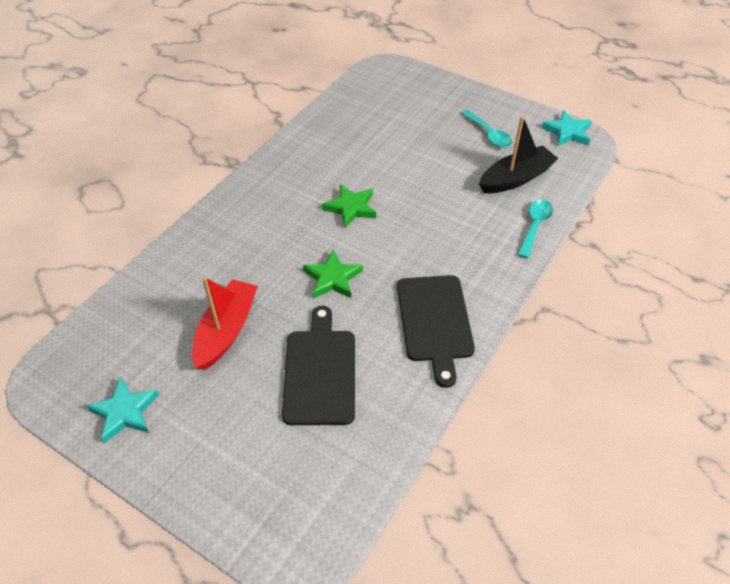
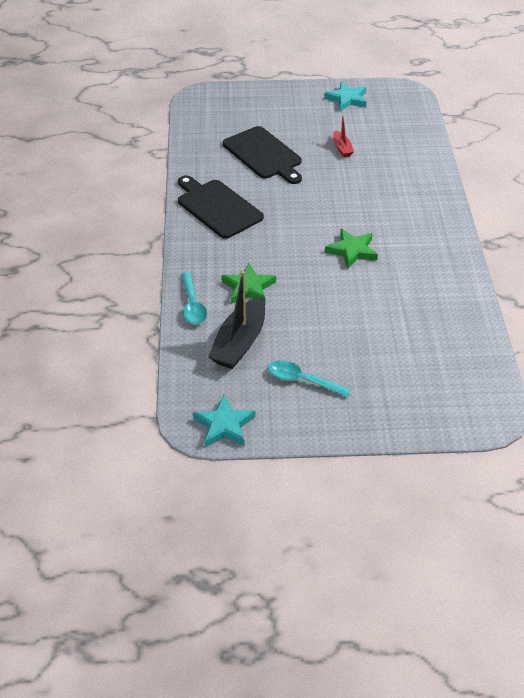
camera: 145 degrees right, 5 degrees down
red boat [192,277,258,370] -> red boat [333,115,354,157], size x0.51
green star [303,250,363,299] -> green star moved to [221,263,276,304]

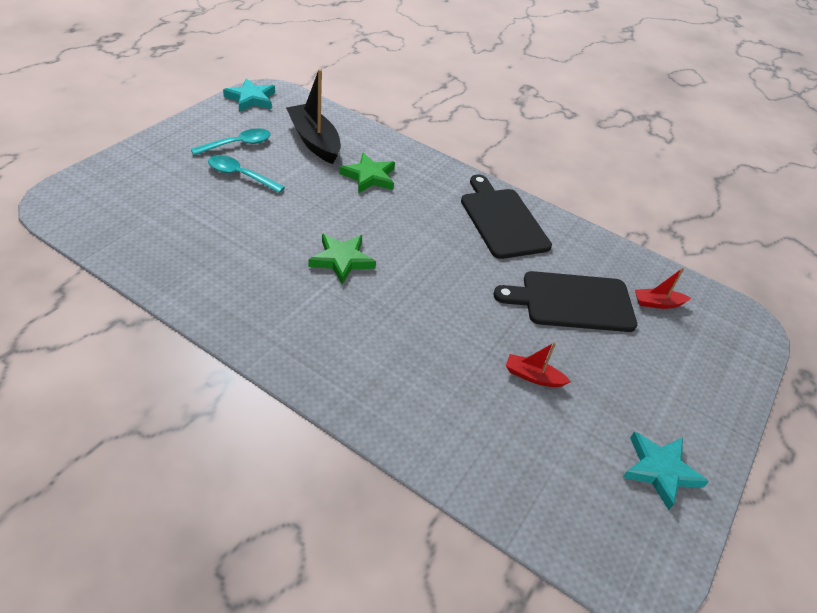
camera: 120 degrees right, 0 degrees up
black cutting board [178,175,264,239] -> black cutting board turned 105 degrees counterclockwise [461,175,552,259]
turquoise spoon [181,272,207,324] -> turquoise spoon moved to [208,155,285,193]
none -> red boat [635,268,691,309]

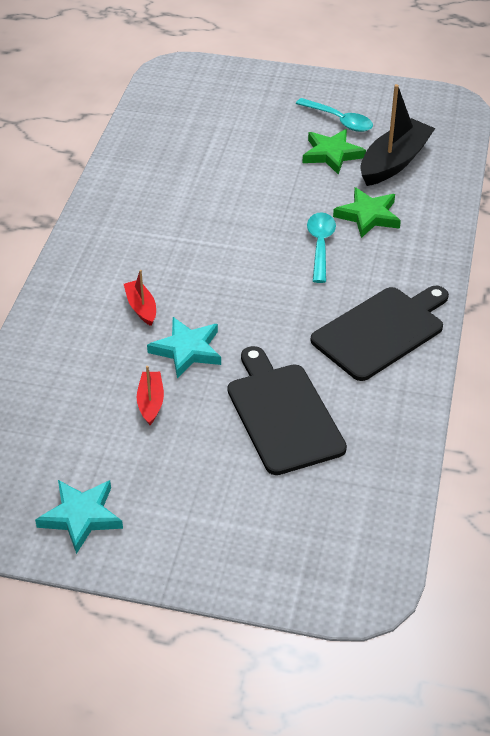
camera: 75 degrees right, 0 degrees up
turquoise spoon [208,155,285,193] -> turquoise spoon moved to [307,212,336,283]
turquoise star [223,78,275,112] -> turquoise star moved to [147,317,221,378]
green star [308,234,376,285] -> green star moved to [302,129,366,175]
red boat [635,268,691,309] -> red boat moved to [124,270,156,326]

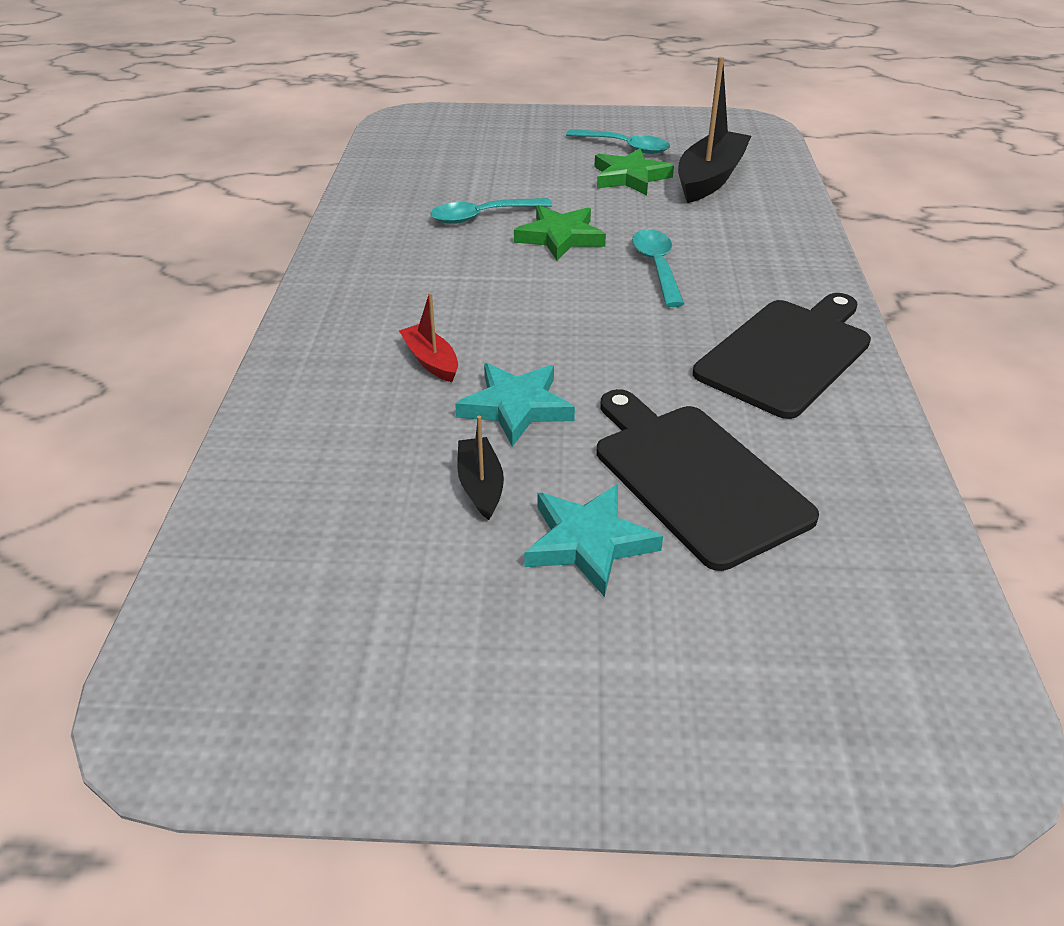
camera: 10 degrees left, 5 degrees down
turquoise star [35,480,123,554] -> turquoise star moved to [524,484,663,597]
red boat [137,366,164,425] -> black boat [457,416,504,520]
green star [333,187,401,238] -> green star moved to [514,205,606,260]
none -> turquoise spoon [430,198,552,224]

